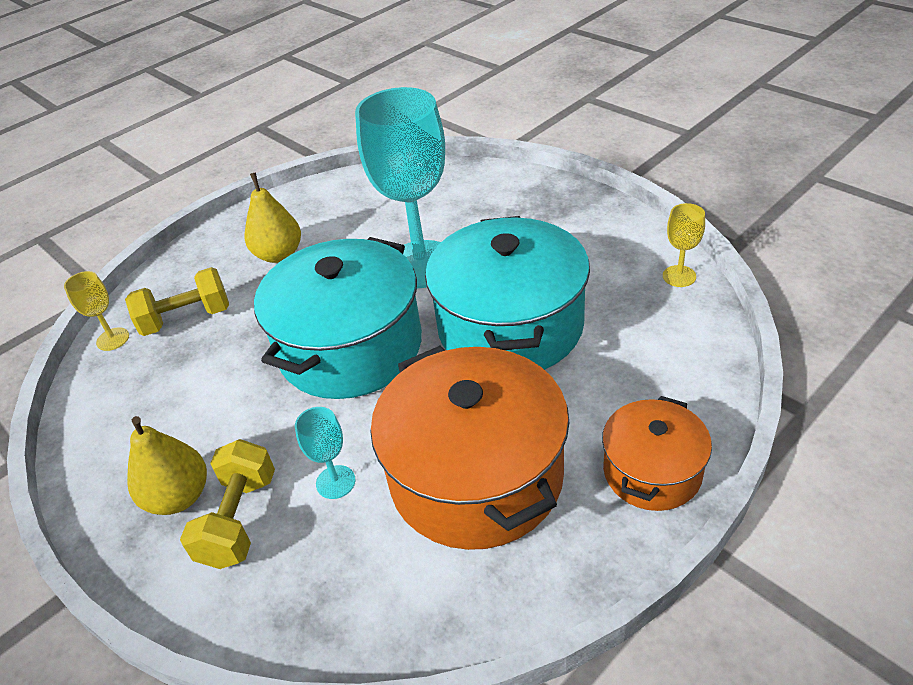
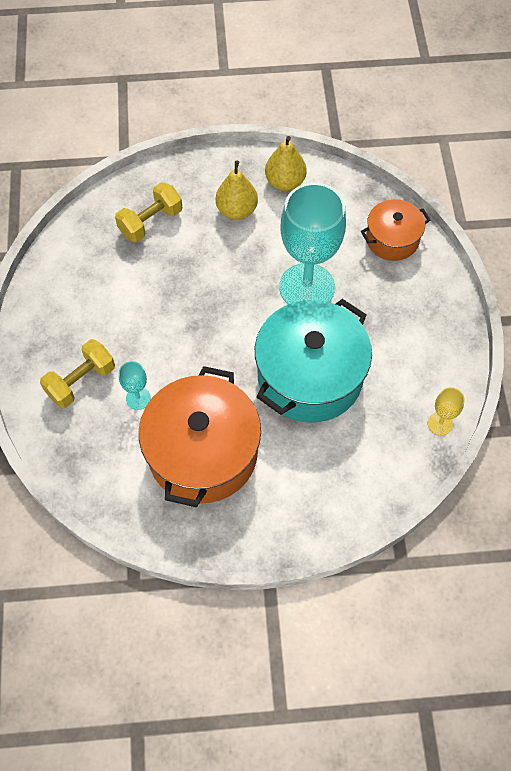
camera: 35 degrees right, 20 degrees up
yellow goblet [64,271,129,351] -> none
yellow dumbbell [125,267,229,336] -> yellow dumbbell turned 60 degrees counterclockwise [115,182,182,243]
yellow pear [127,416,207,515] -> yellow pear moved to [265,136,307,191]
turquoise pot [254,237,422,399] -> none
orange pot [602,396,712,511] -> orange pot moved to [361,199,430,261]

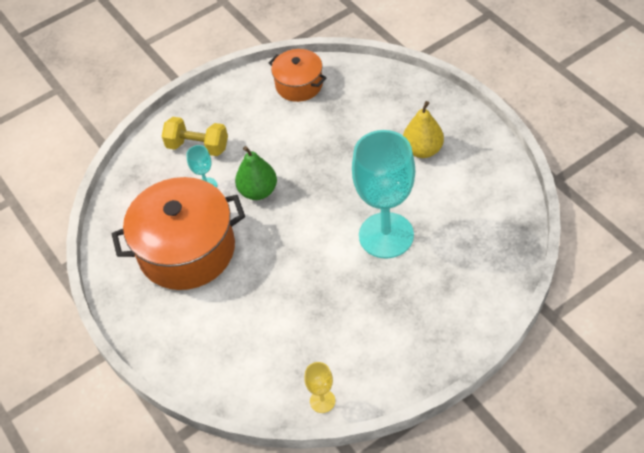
camera: 65 degrees right, 10 degrees down
yellow dumbbell [115,182,182,243] -> none
turquoise pot [255,299,372,423] -> none
yellow pear [265,136,307,191] -> none
orange pot [361,199,430,261] -> orange pot moved to [268,49,326,102]
none -> green pear [235,146,277,200]

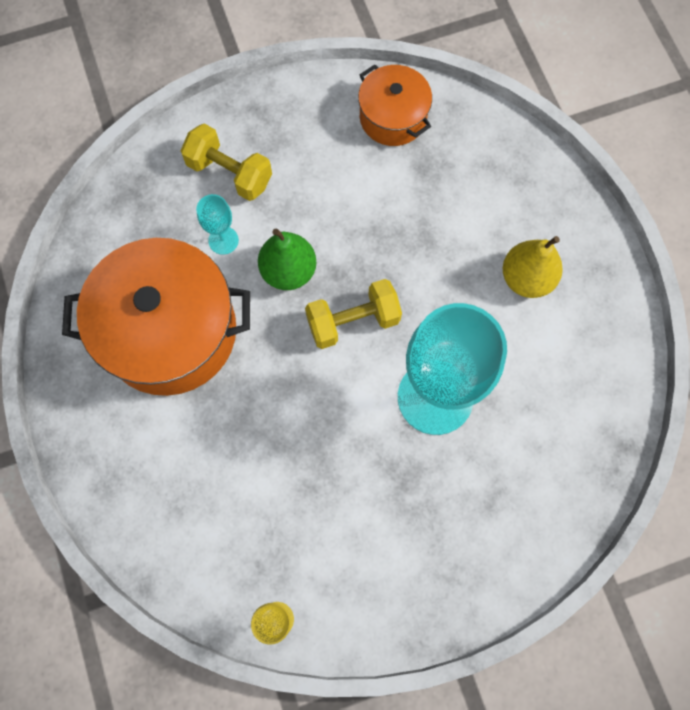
camera: 10 degrees right, 20 degrees up
none -> yellow dumbbell [305,279,402,349]

